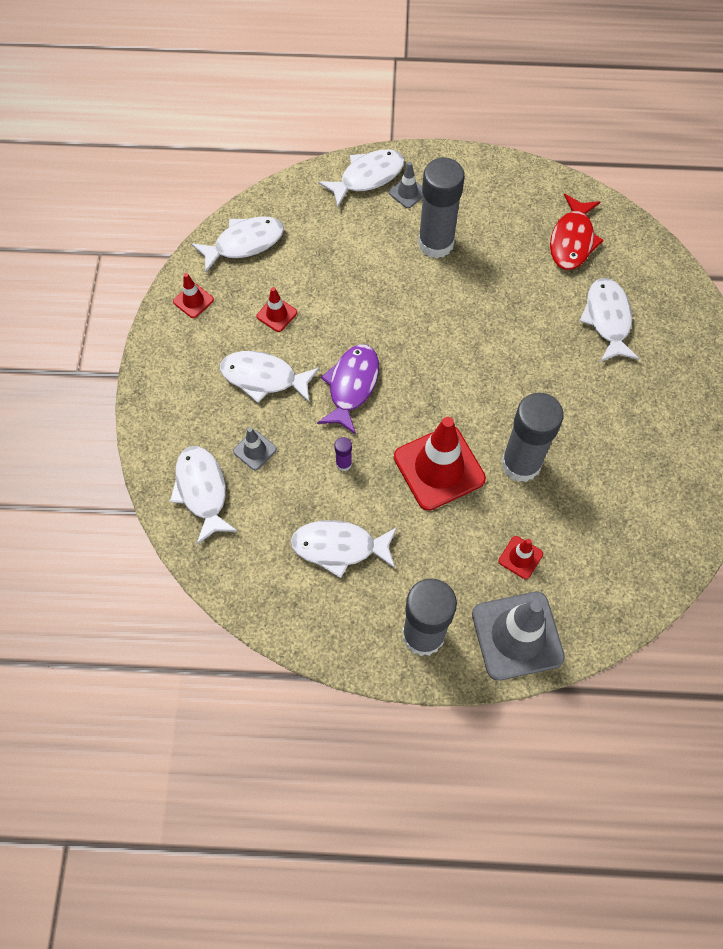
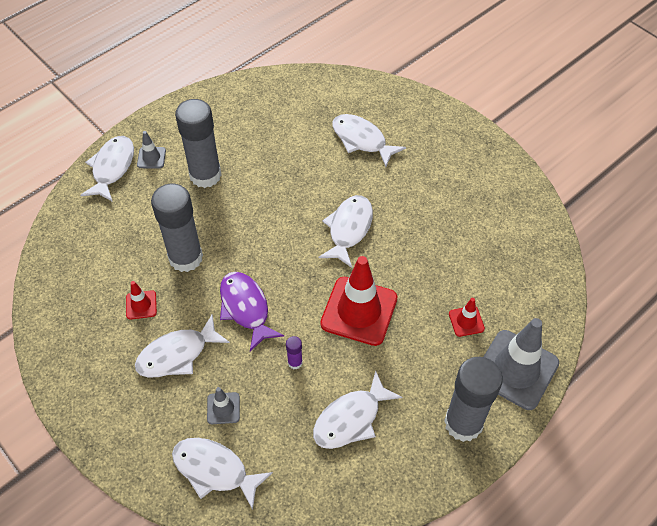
camera: 45 degrees left, 10 degrees down
red traffic cone [173,273,214,318] -> none
white fish [191,216,284,273] -> white fish moved to [318,195,373,268]
grey glue stick [501,393,564,482] -> grey glue stick moved to [151,183,203,272]
red fish [550,194,604,270] -> none

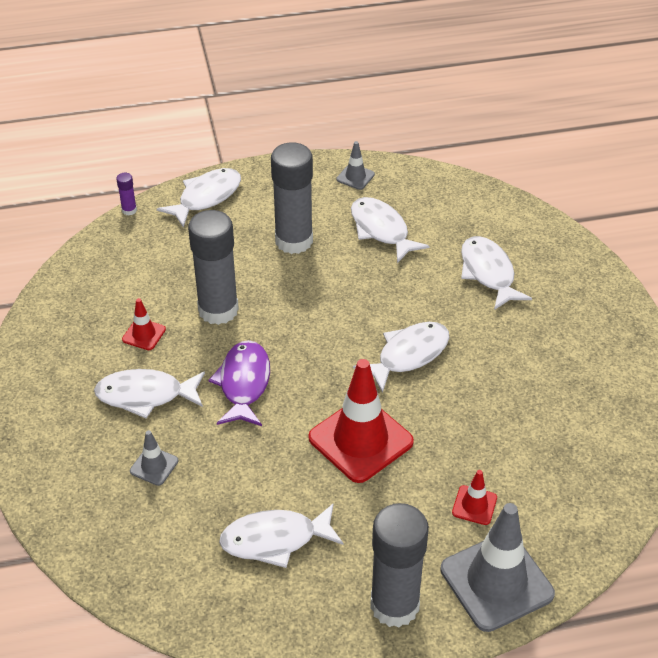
camera: 30 degrees right, 10 degrees down
grey traffic cone [137,131,166,168] -> grey traffic cone moved to [336,141,375,190]
white fish [172,438,273,510] -> white fish moved to [351,197,429,263]
purple glue stick [286,336,303,369] -> purple glue stick moved to [116,173,137,216]

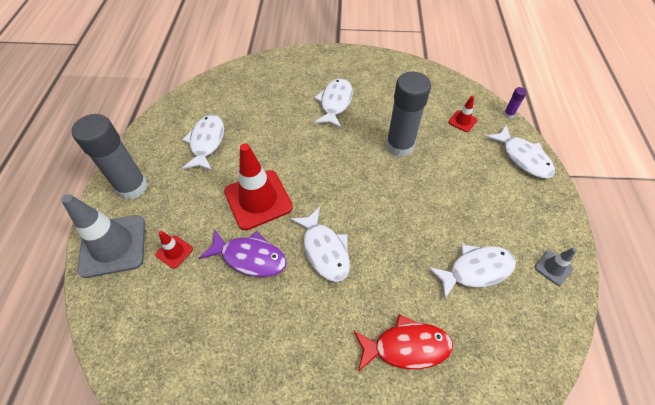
camera: 105 degrees right, 10 degrees up
red traffic cone [122,298,166,350] -> red traffic cone moved to [448,96,477,132]
grey traffic cone [130,430,178,486] -> none
purple fish [208,340,270,426] -> purple fish moved to [199,229,287,277]
grey glue stick [271,143,313,254] -> none
white fish [461,236,532,310] -> red fish [354,315,453,372]

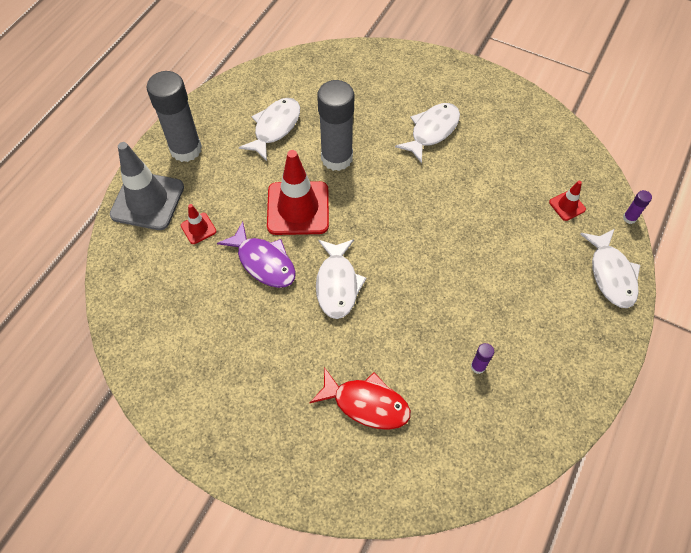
camera: 25 degrees right, 5 degrees up
grey glue stick [386,71,431,157] -> grey glue stick moved to [317,80,354,171]
white fish [428,244,516,300] -> purple glue stick [471,343,494,374]
grey traffic cone [534,248,577,286] -> none

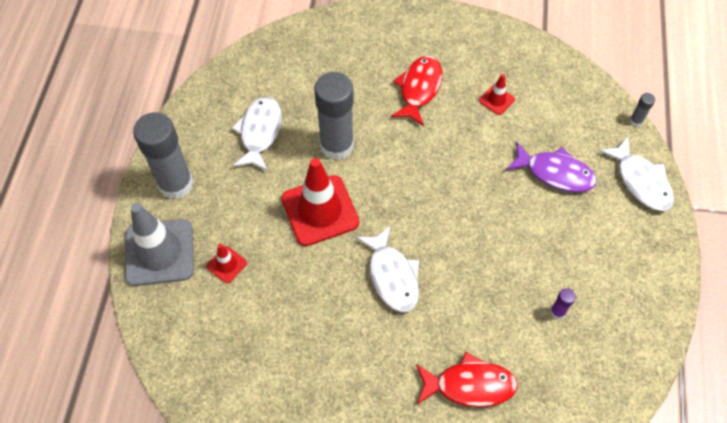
camera: 20 degrees left, 0 degrees up
purple fish [217,222,296,288] -> purple fish moved to [506,141,597,192]
white fish [395,103,460,163] -> red fish [391,56,442,126]
red traffic cone [549,181,586,221] -> red traffic cone moved to [479,74,515,115]
purple glue stick [623,190,652,224] -> grey glue stick [630,93,655,127]

